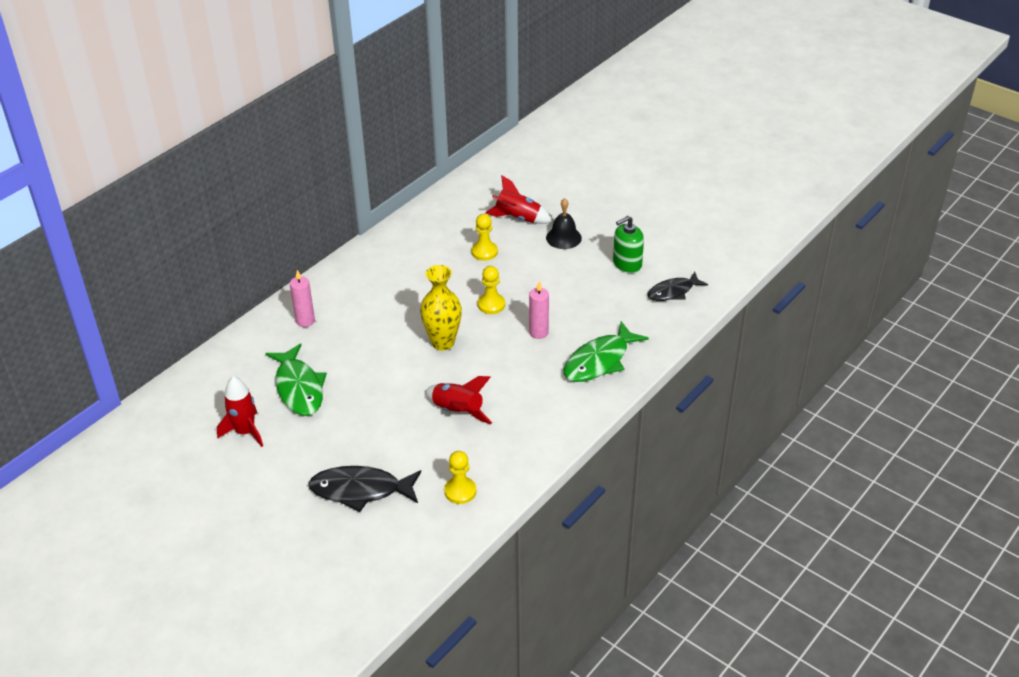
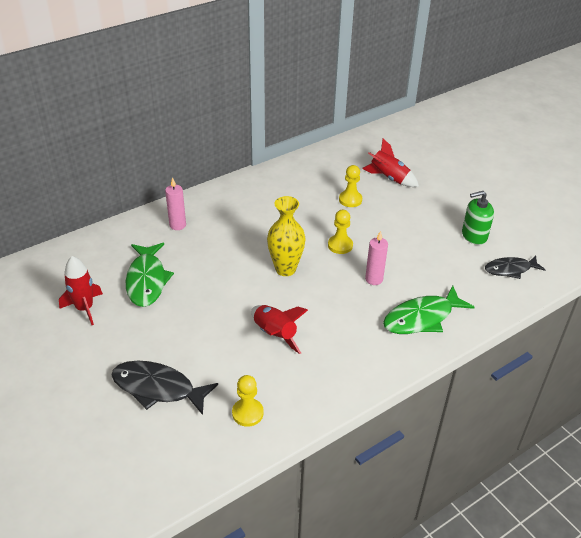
camera: 15 degrees right, 0 degrees up
black bell [546,198,582,249] -> none

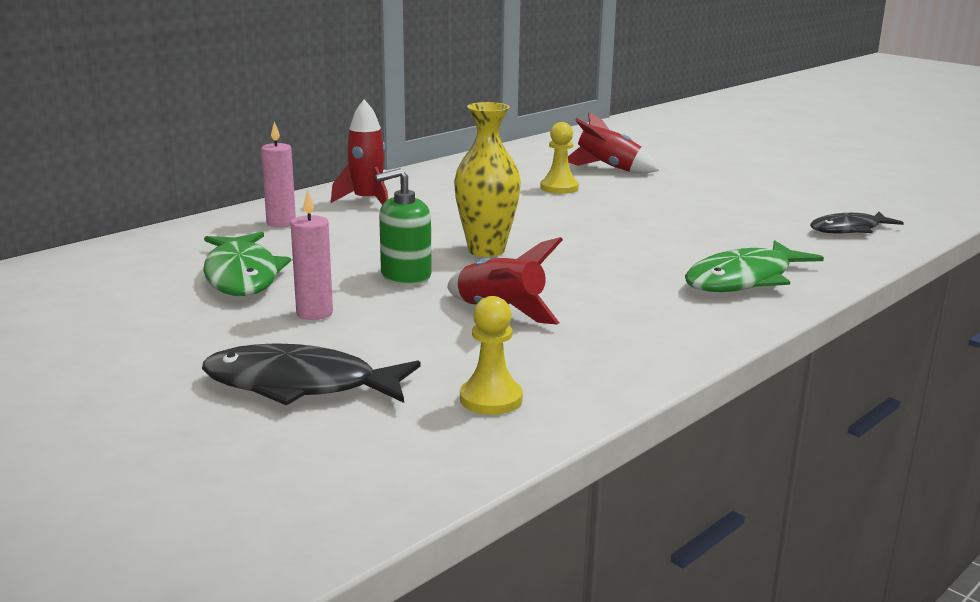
camera: 10 degrees left, 20 degrees down
red rocket [59,256,103,325] -> red rocket moved to [331,99,388,205]
yellow pawn [328,210,353,254] -> none
pink candle [365,231,388,285] -> pink candle moved to [291,190,333,320]
green soap dispenser [462,191,494,245] -> green soap dispenser moved to [375,168,432,285]

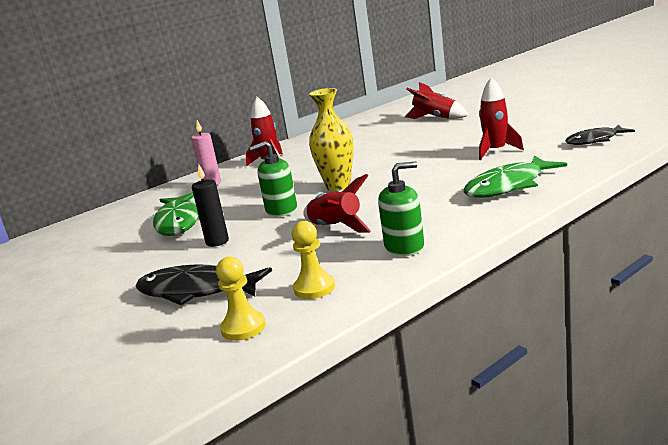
camera: 10 degrees right, 0 degrees up
pink candle [291,190,333,320] -> black candle [192,164,229,247]
yellow pawn [540,122,579,194] -> yellow pawn moved to [216,257,266,341]
none -> green soap dispenser [378,162,424,256]
none -> red rocket [479,77,524,160]

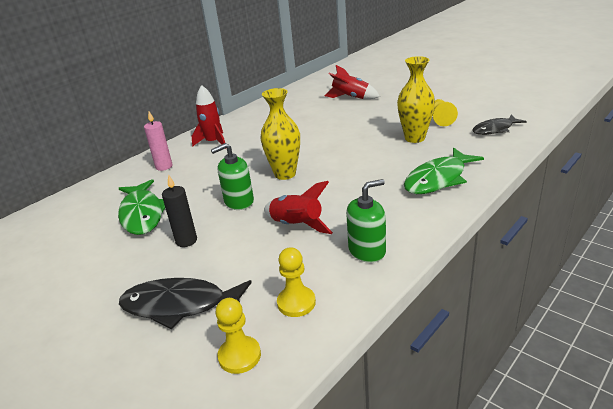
camera: 10 degrees left, 10 degrees up
red rocket [479,77,524,160] -> yellow vase [397,56,435,143]
none -> yellow pawn [432,99,458,126]

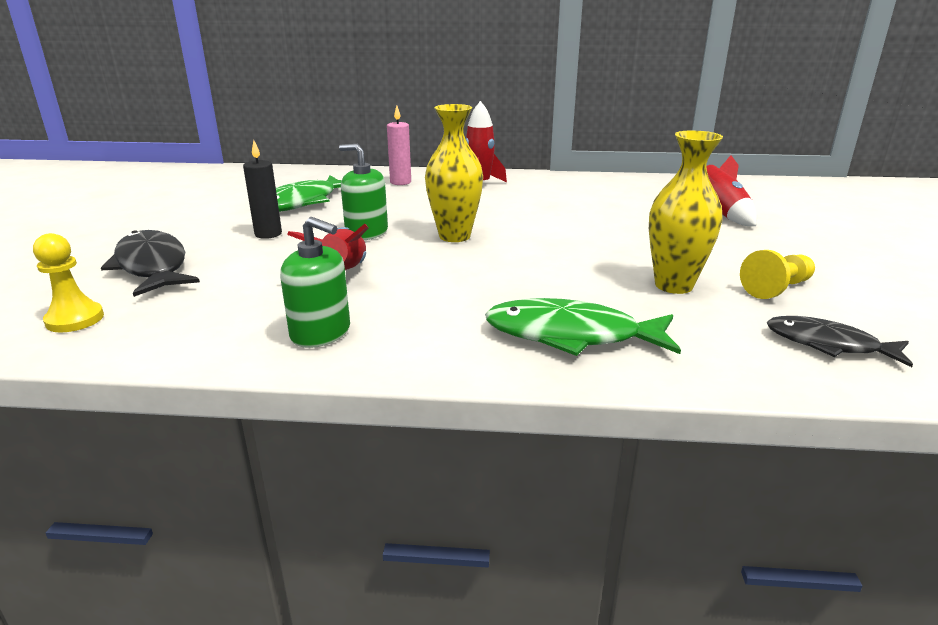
camera: 50 degrees right, 5 degrees down
yellow pawn [277,247,316,317] -> none

